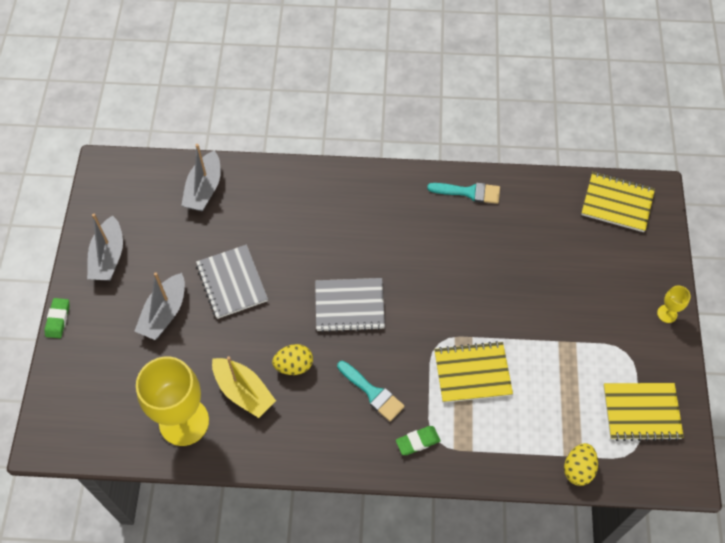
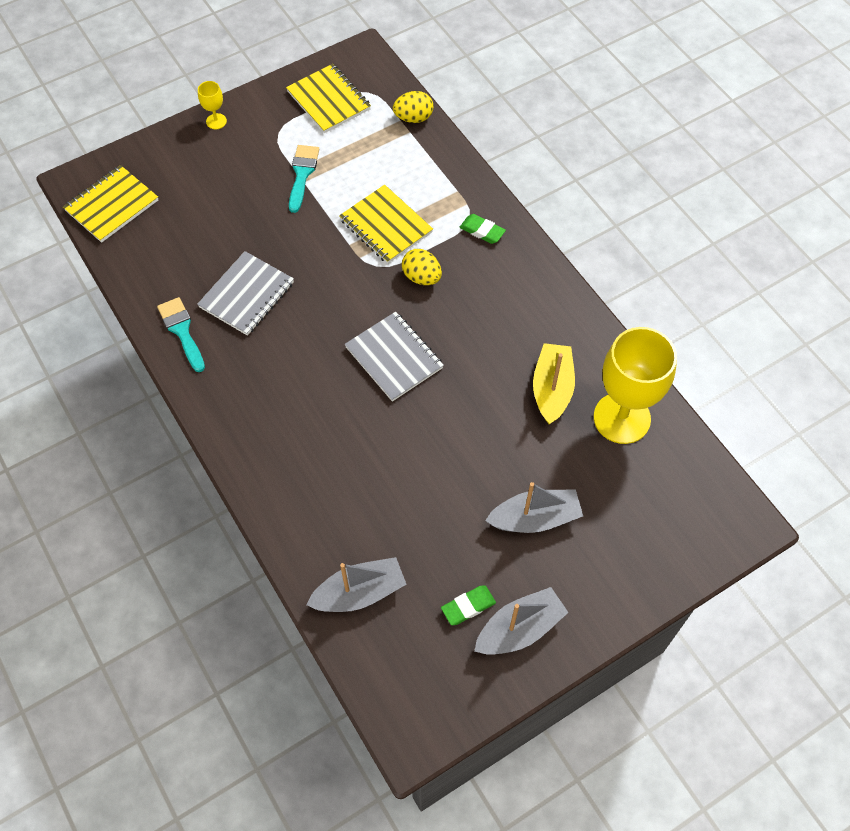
camera: 125 degrees left, 0 degrees up
green eraser [44,298,70,338] -> green eraser moved to [441,585,496,625]
grey notebook [196,245,268,319] -> grey notebook moved to [197,251,294,336]
yellow egg [272,344,313,375] -> yellow egg moved to [402,249,442,285]
turquoise brush [337,361,405,421] -> turquoise brush moved to [289,145,320,213]
yellow notebook [581,172,655,232] -> yellow notebook turned 60 degrees clockwise [63,165,158,243]

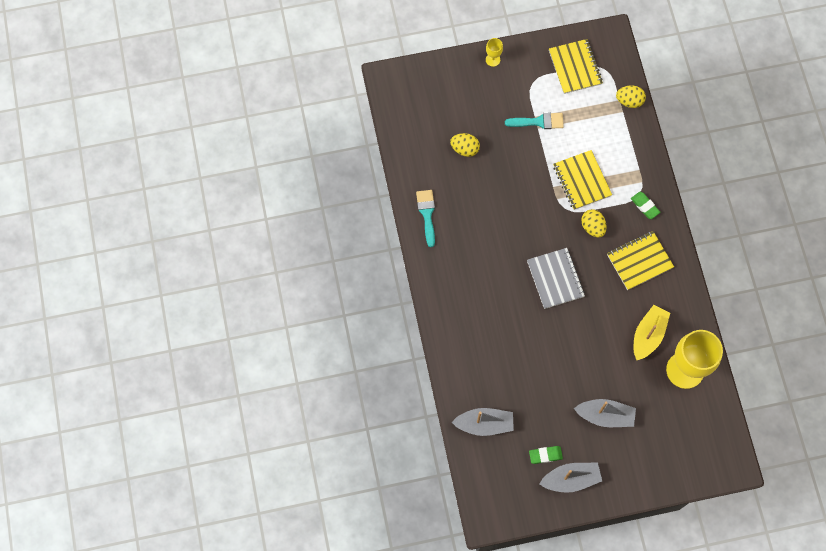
camera: 20 degrees right, 10 degrees up
yellow notebook [63,165,158,243] -> yellow notebook moved to [607,231,674,290]
grey notebook [197,251,294,336] -> none
turquoise brush [289,145,320,213] -> turquoise brush turned 60 degrees clockwise [505,113,564,129]
none -> yellow egg [450,133,480,157]

